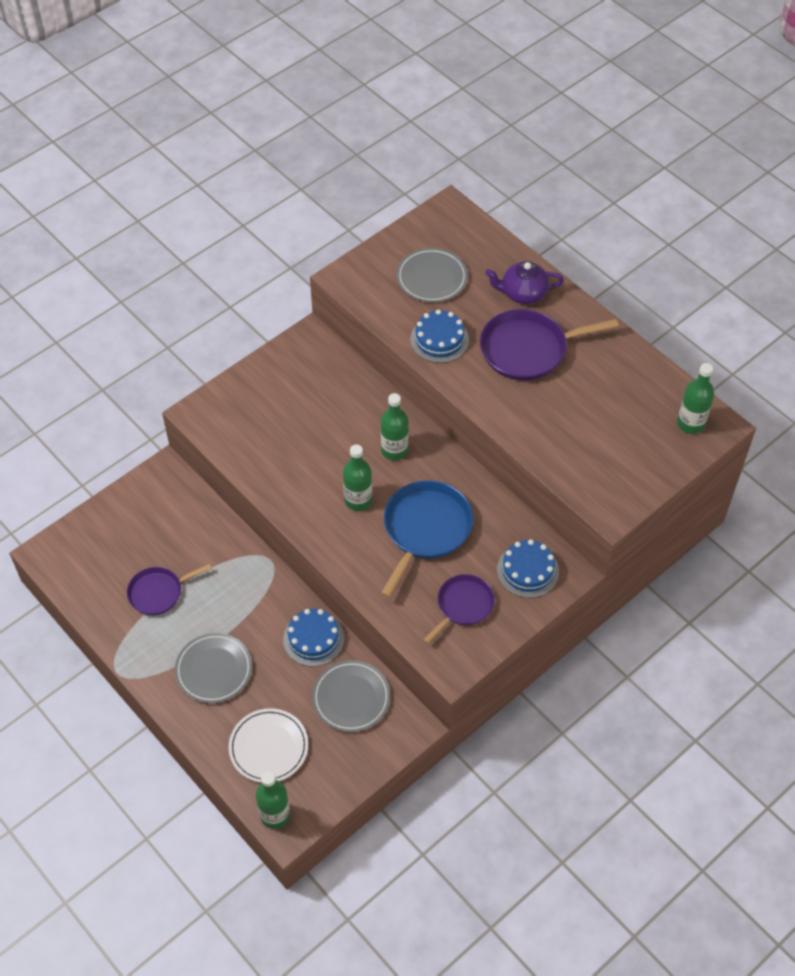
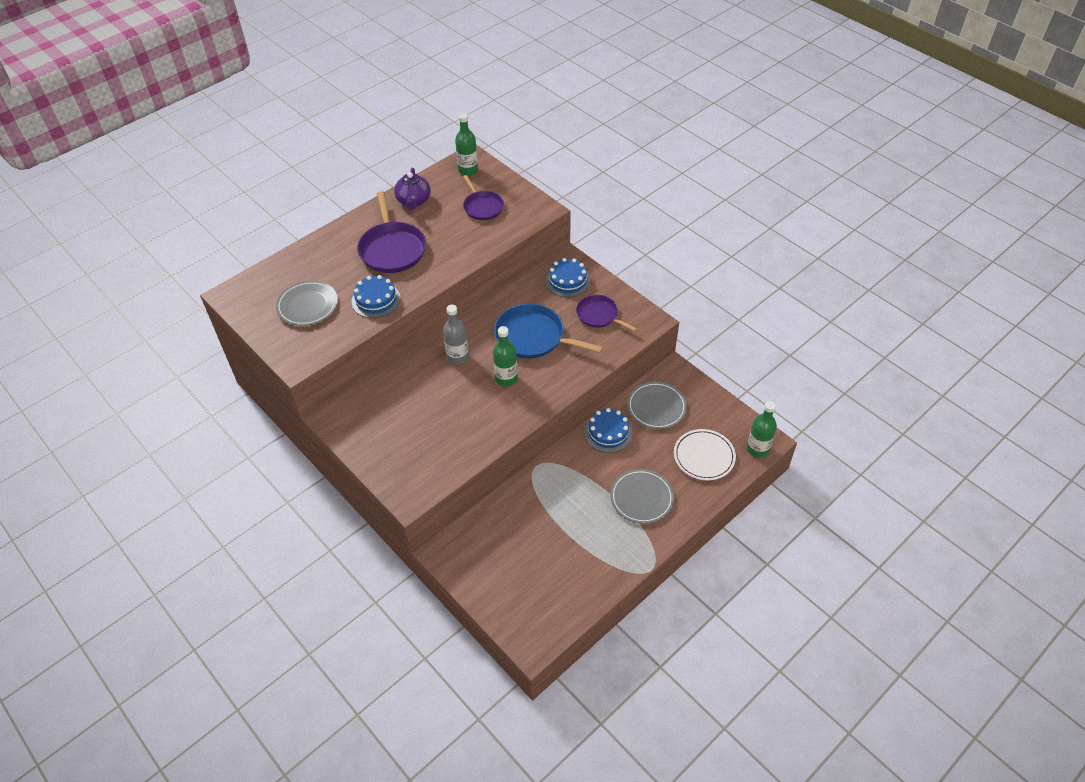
camera: 90 degrees left, 5 degrees down
purple pan [127,564,212,615] -> purple pan moved to [463,175,504,220]
green bottle [381,393,409,460] -> grey bottle [443,305,469,365]
purple teapot [485,261,564,304] -> purple teapot moved to [394,167,431,210]

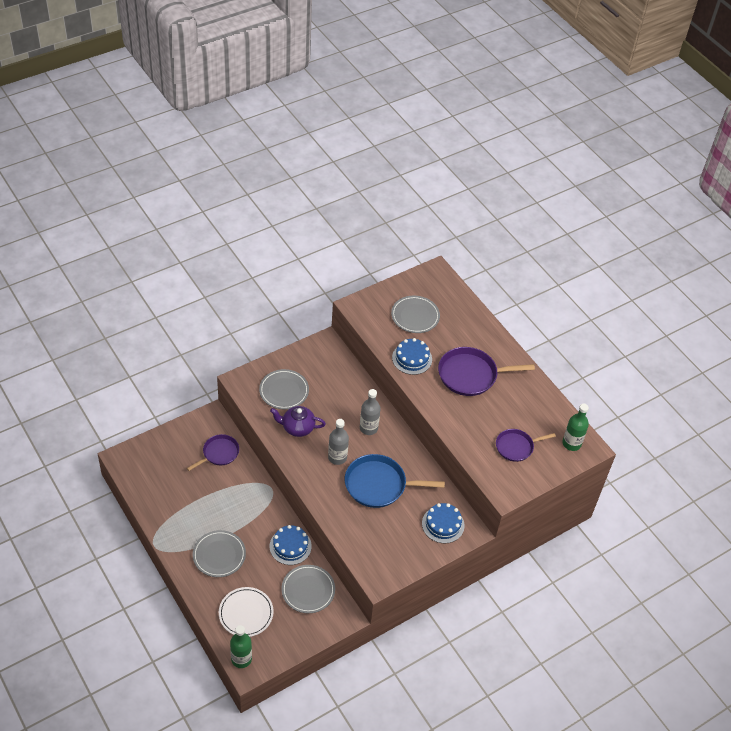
camera: 95 degrees right, 0 degrees up
purple teapot [394,167,431,210] -> purple teapot moved to [270,406,326,437]
green bottle [493,326,518,386] -> grey bottle [328,419,349,465]
blue pan [494,303,603,359] -> blue pan turned 120 degrees counterclockwise [345,454,445,508]
purple pan [576,295,637,332] -> purple pan moved to [187,434,239,471]
none -> grey plate [259,369,309,409]

